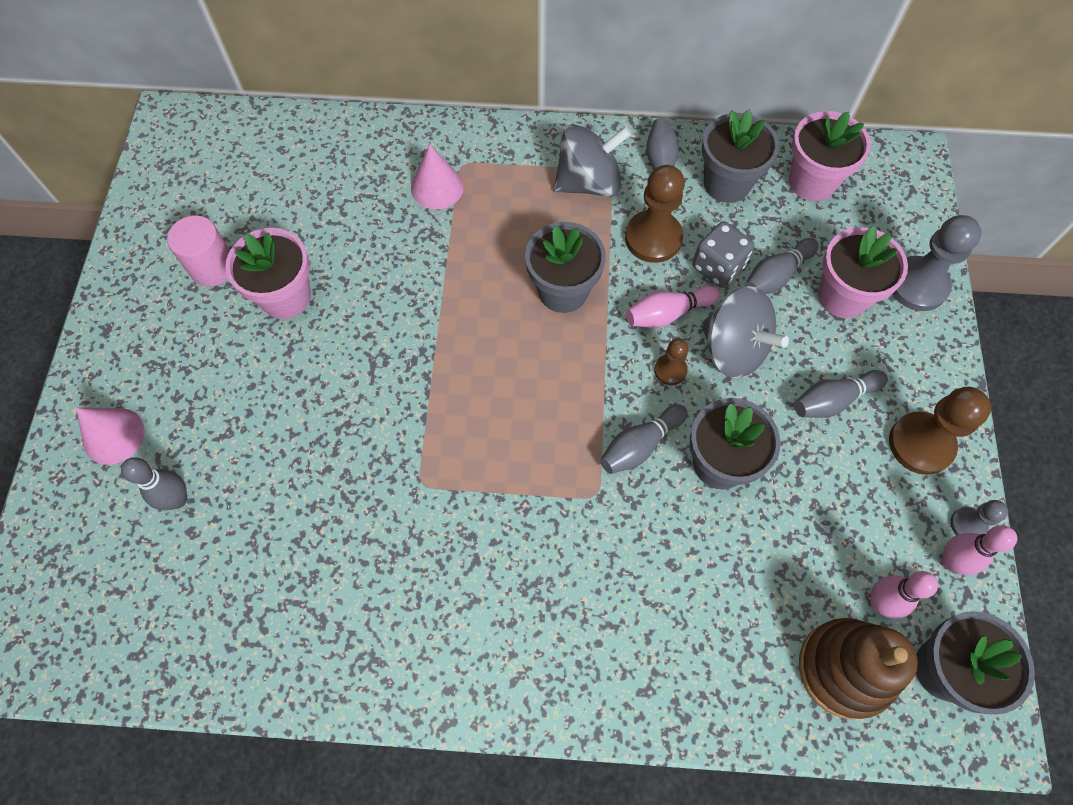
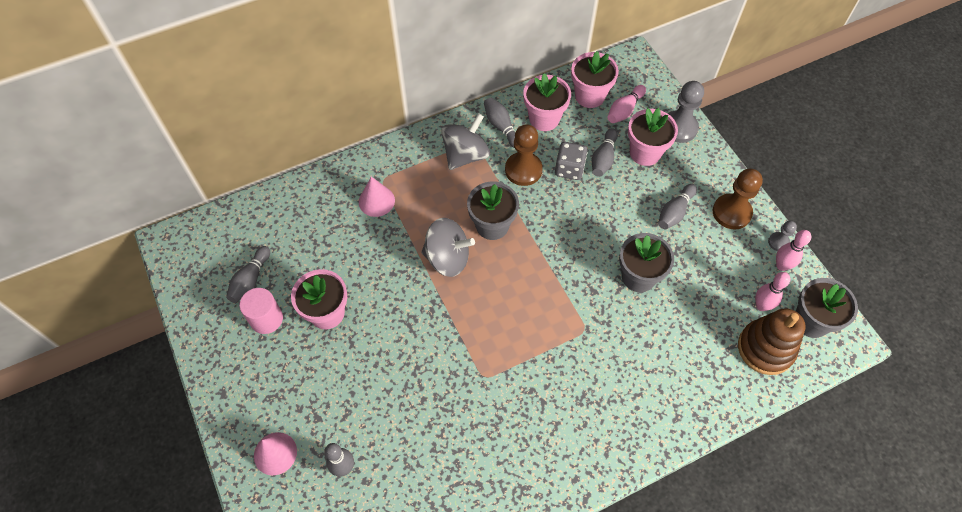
camera: 30 degrees left, 5 degrees down
grey bowling pin [600,404,688,474] -> grey bowling pin moved to [226,246,270,303]
pink bowling pin [626,285,720,328] -> pink bowling pin moved to [608,85,646,123]
brown pawn [654,338,689,385] -> none
grey spinning top [701,286,789,378] -> grey spinning top moved to [421,218,475,277]
grey flower pot [702,110,779,203] -> pink flower pot [523,73,571,131]

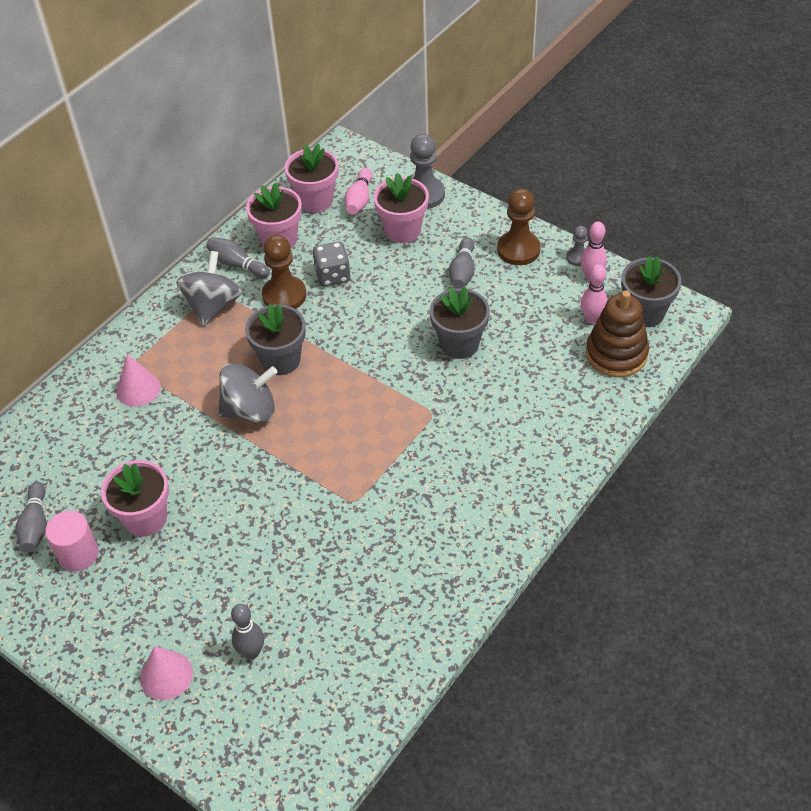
camera: 25 degrees left, 10 degrees down
grey bowling pin [592,128,618,177] -> none

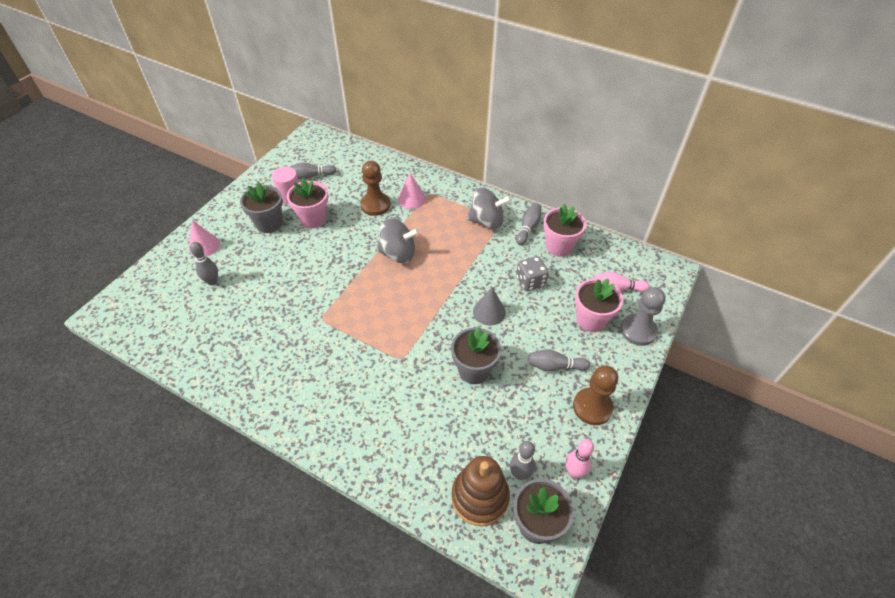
camera: 80 degrees right, 0 degrees up
grey spinning top [218,363,278,423] -> grey spinning top turned 60 degrees counterclockwise [377,218,420,263]
grey flower pot [245,304,306,375] -> grey flower pot moved to [240,182,283,233]
brown pawn [262,235,306,309] -> brown pawn moved to [360,161,390,216]
pink flower pot [285,143,338,212] -> none
grey pawn [566,226,588,266] -> none
pink bowling pin [581,264,608,324] -> grey bowling pin [510,441,535,480]
none -> grey cone [473,287,506,326]

